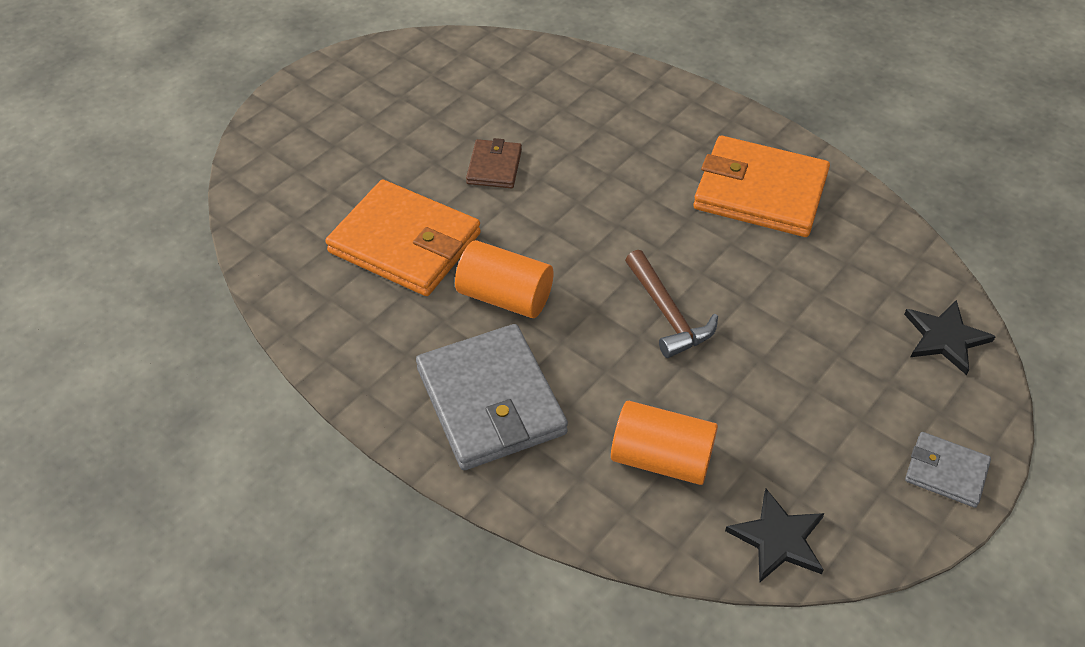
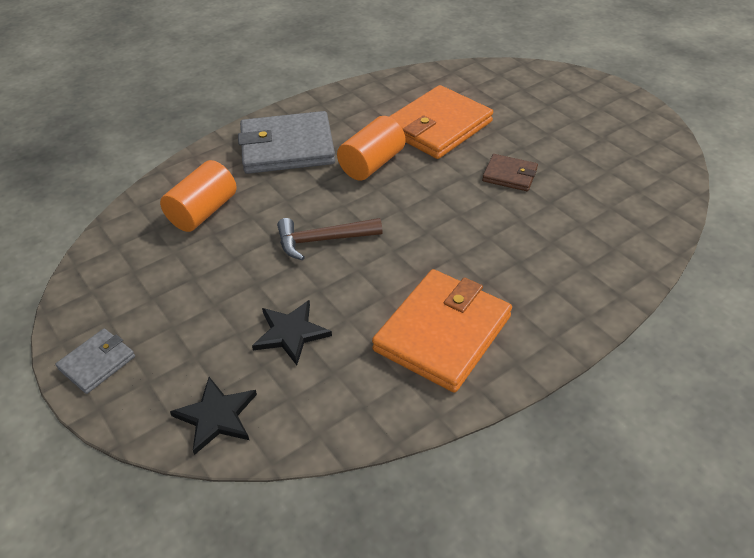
camera: 105 degrees right, 5 degrees down
black star [725,489,825,583] -> black star moved to [252,300,332,365]

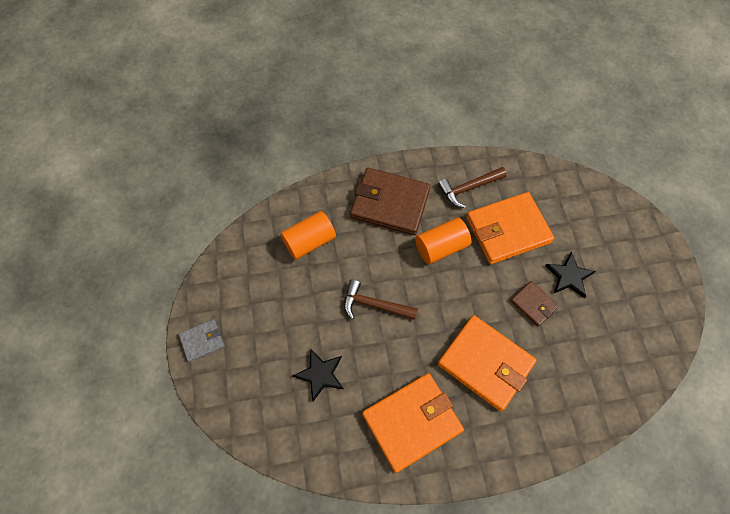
camera: 25 degrees right, 20 degrees up
black star [170,377,257,455] -> black star moved to [545,251,596,298]
grey wallet [238,111,335,174] -> brown wallet [350,168,431,235]
none -> brown hammer [438,167,507,208]
none -> orange wallet [438,315,537,412]

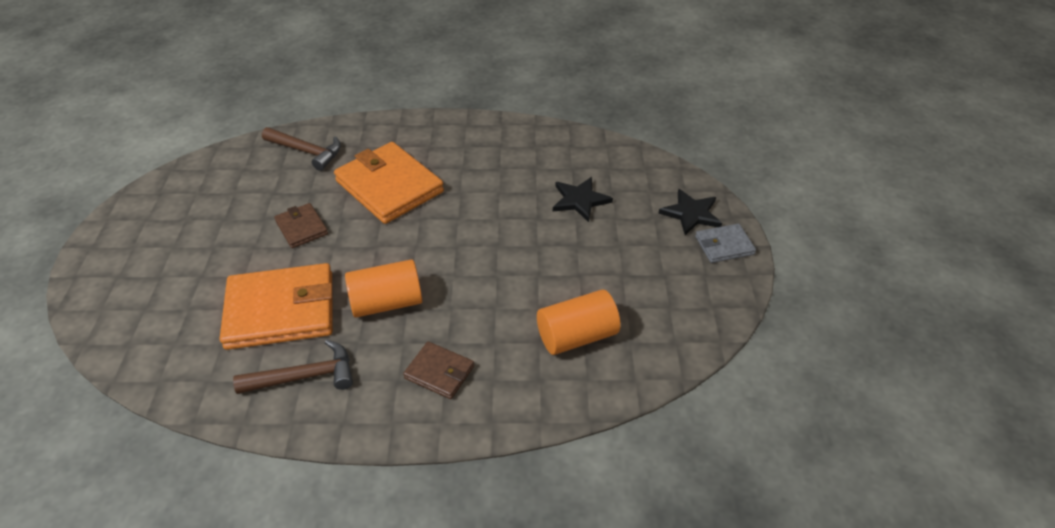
camera: 170 degrees left, 20 degrees down
brown hammer [344,279,418,320] -> brown hammer moved to [262,127,341,171]
brown wallet [350,168,431,235] -> brown wallet [403,342,474,399], size x0.50
orange wallet [362,373,464,473] -> none
black star [545,251,596,298] -> black star moved to [658,189,722,235]

